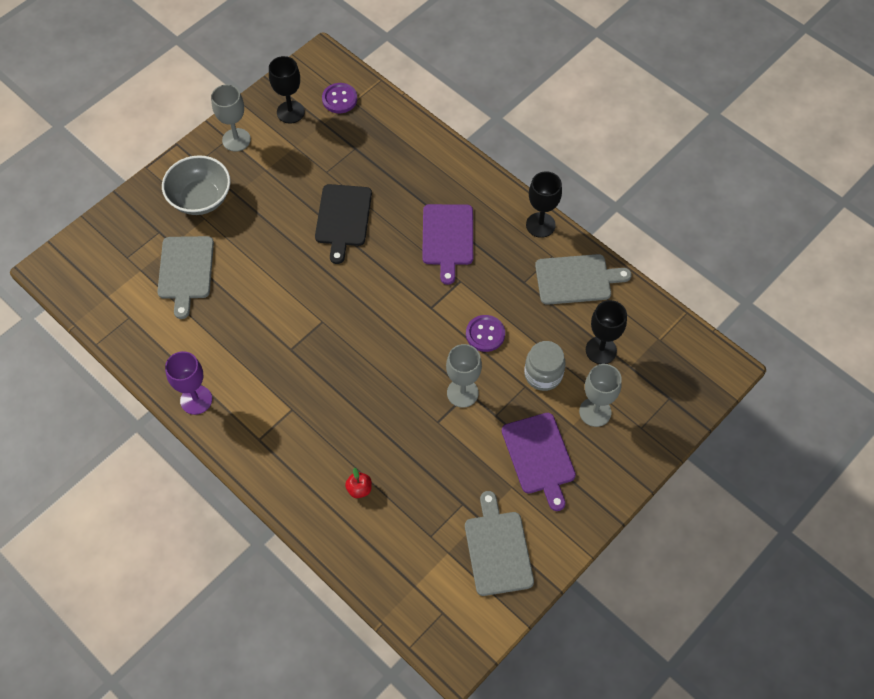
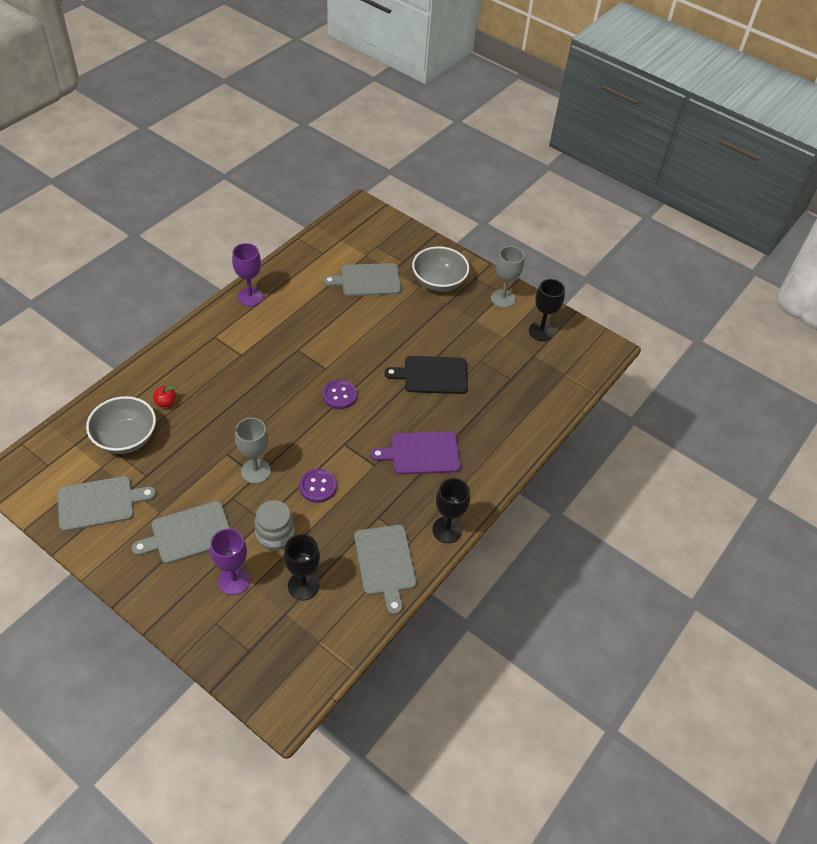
camera: 80 degrees right, 10 degrees down
purple button [322,83,357,113] -> purple button moved to [322,380,357,409]
purple cutting board [502,413,576,511] -> grey cutting board [132,501,230,564]
grey goblet [579,364,622,427] -> purple goblet [210,529,250,595]
none -> grey bowl [86,396,156,454]

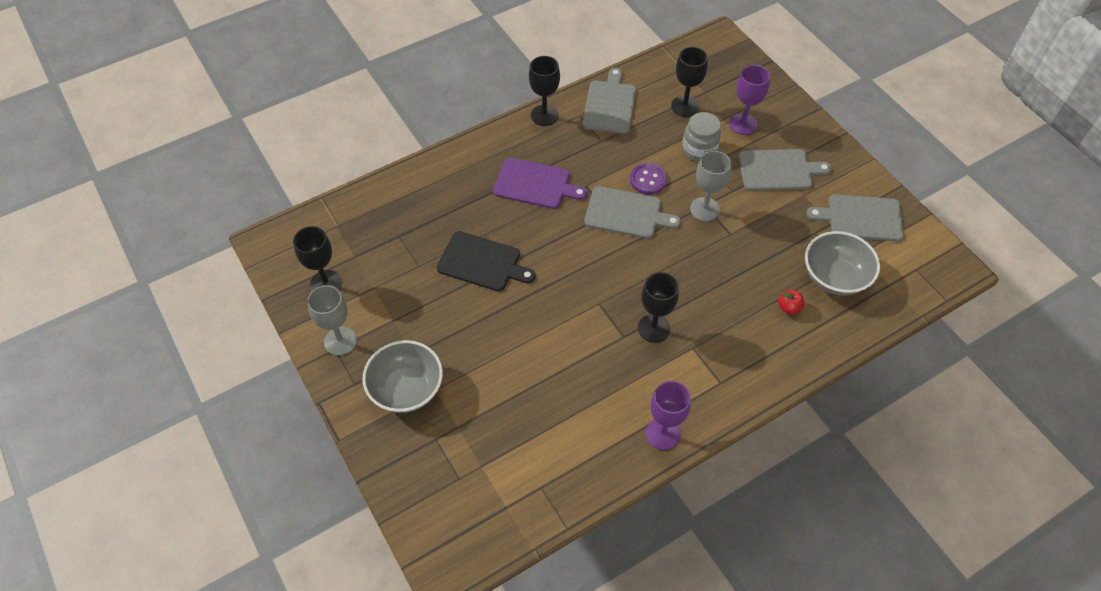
camera: 155 degrees left, 5 degrees up
purple button [322,380,357,409] -> none
grey cutting board [323,263,401,296] -> grey cutting board moved to [584,186,681,239]
none -> black goblet [638,272,679,343]

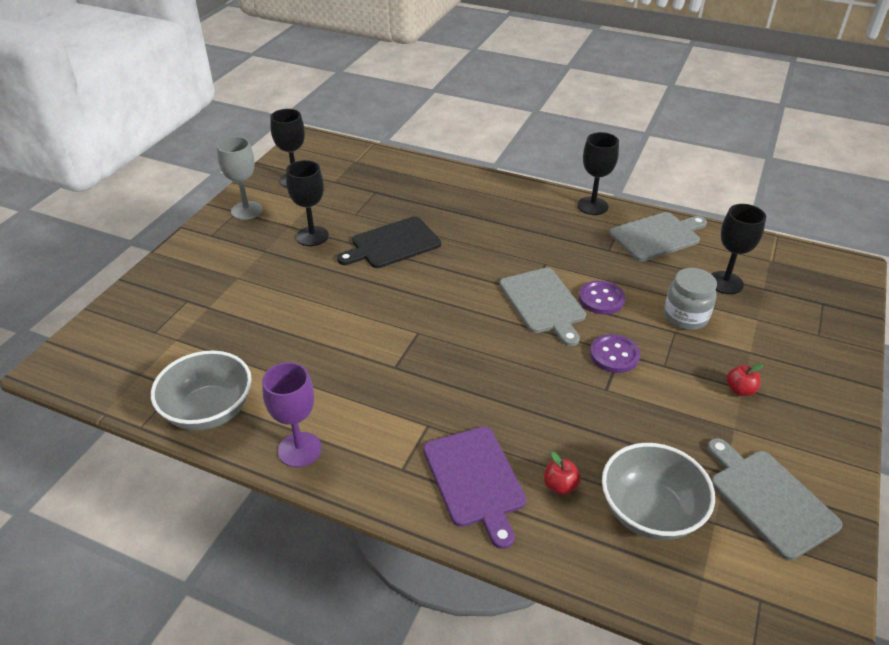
camera: 55 degrees right, 15 degrees down
grey bowl [362,340,443,413] -> grey bowl moved to [151,351,252,431]
black cutting board [437,231,536,291] -> black cutting board turned 75 degrees clockwise [337,216,441,268]
purple cutting board [493,157,587,209] -> purple cutting board moved to [423,426,526,549]
black goblet [638,272,679,343] -> black goblet moved to [286,160,329,246]
grey goblet [690,151,731,221] -> purple button [590,334,640,373]
purple goblet [729,65,770,135] -> none
grey cutting board [738,149,832,191] -> red apple [726,364,763,396]

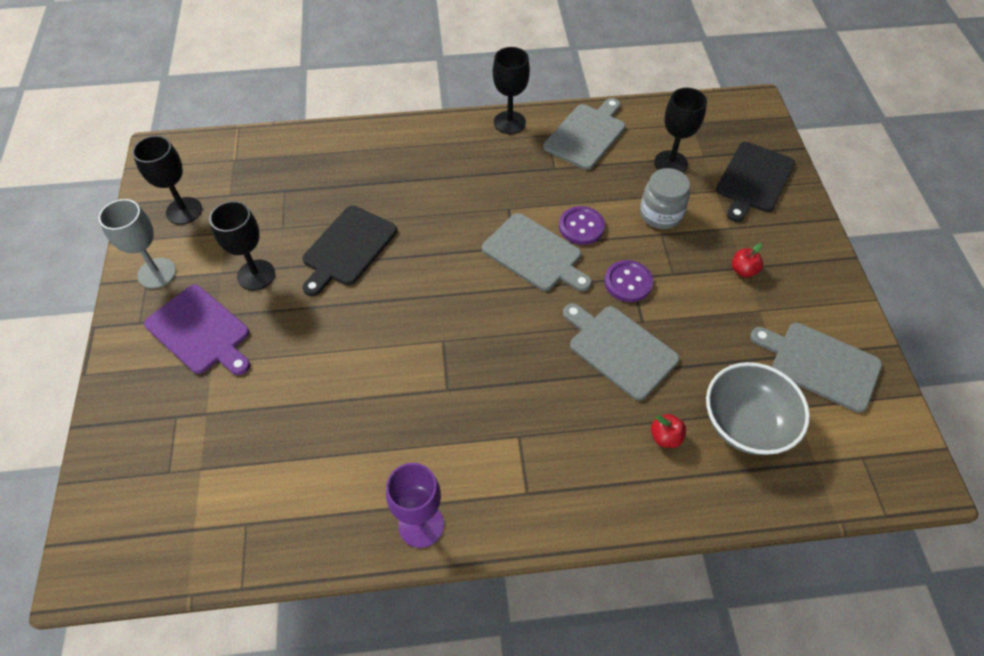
camera: 30 degrees left, 15 degrees up
grey bowl [151,351,252,431] -> none
purple cutting board [423,426,526,549] -> purple cutting board moved to [144,285,250,375]
none -> grey cutting board [563,303,680,401]
none -> black cutting board [716,142,795,222]

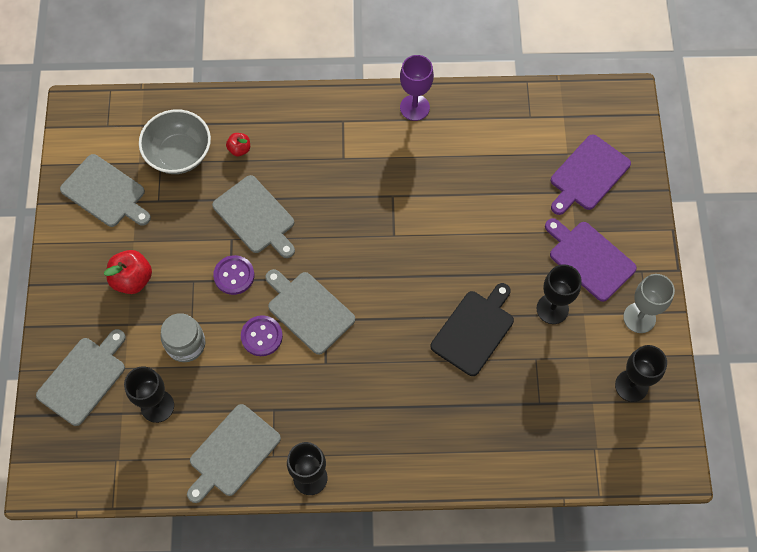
camera: 175 degrees left, 10 degrees up
black cutting board [716,142,795,222] -> grey cutting board [36,329,126,426]
red apple [732,243,763,277] -> red apple [104,250,152,294], size x1.74
none -> purple cutting board [551,134,631,215]

